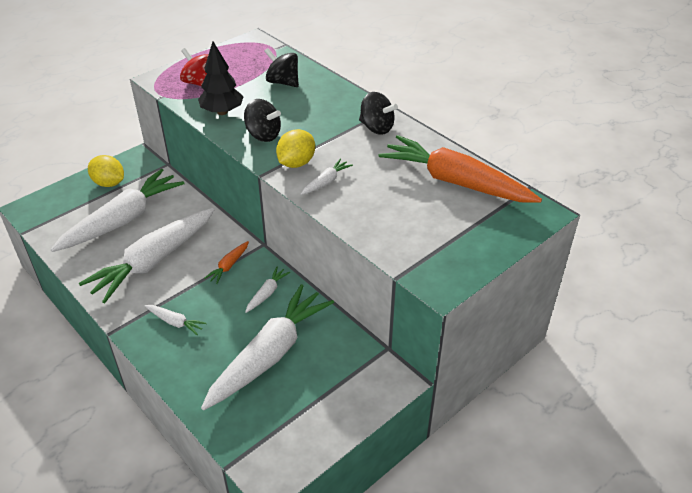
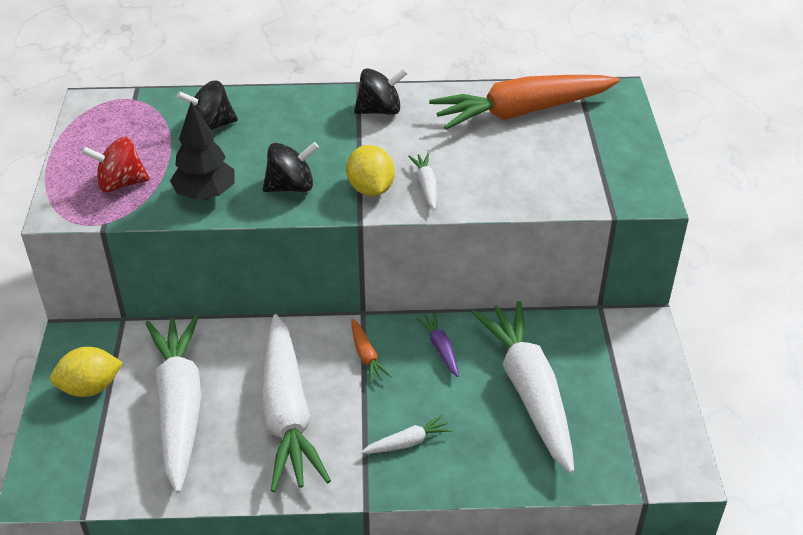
camera: 50 degrees left, 0 degrees up
white carrot [245,267,290,313] -> purple carrot [416,313,459,377]

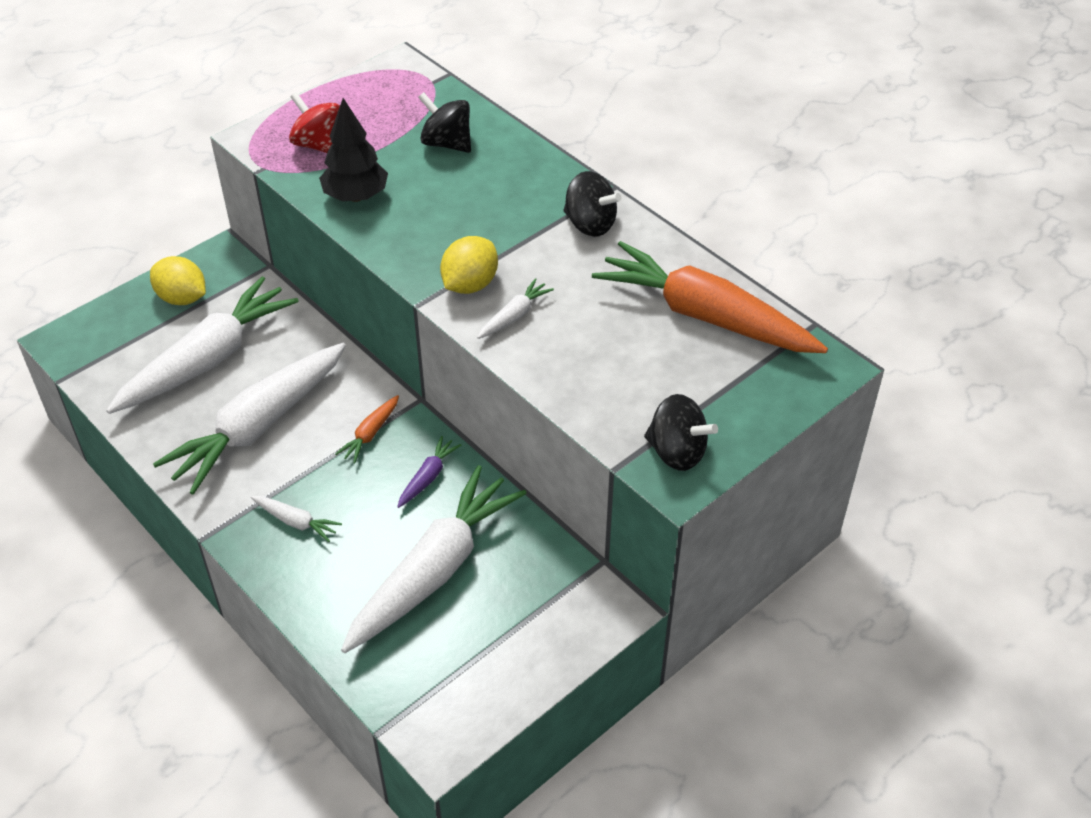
camera: 50 degrees right, 5 degrees up
black spinning top [263,142,319,192] -> black spinning top moved to [644,394,718,471]

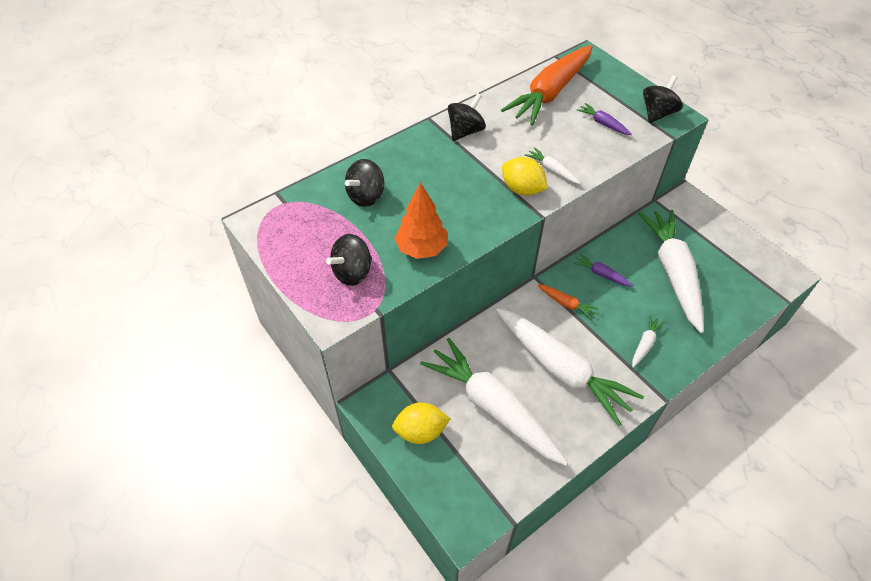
camera: 85 degrees left, 5 degrees up
yellow lemon [150,256,206,305] -> yellow lemon turned 45 degrees clockwise [392,402,450,444]
red spinning top [289,92,340,153] -> black spinning top [326,234,372,286]
black tree [319,98,388,202] -> orange tree [394,182,448,259]
white carrot [341,465,527,653] -> white carrot turned 45 degrees clockwise [638,210,704,333]
none -> purple carrot [577,103,632,135]

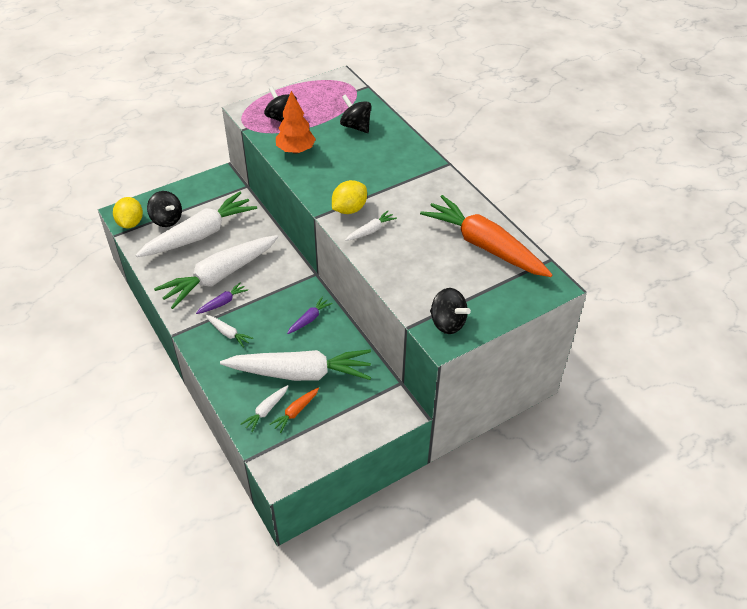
camera: 95 degrees right, 5 degrees down
yellow lemon [392,402,450,444] -> yellow lemon moved to [113,197,143,228]
black spinning top [448,93,486,141] -> black spinning top moved to [147,191,182,227]
orange carrot [538,284,599,320] -> orange carrot moved to [269,387,319,433]
purple carrot [577,103,632,135] -> purple carrot moved to [196,282,248,314]
none -> white carrot [240,385,288,432]

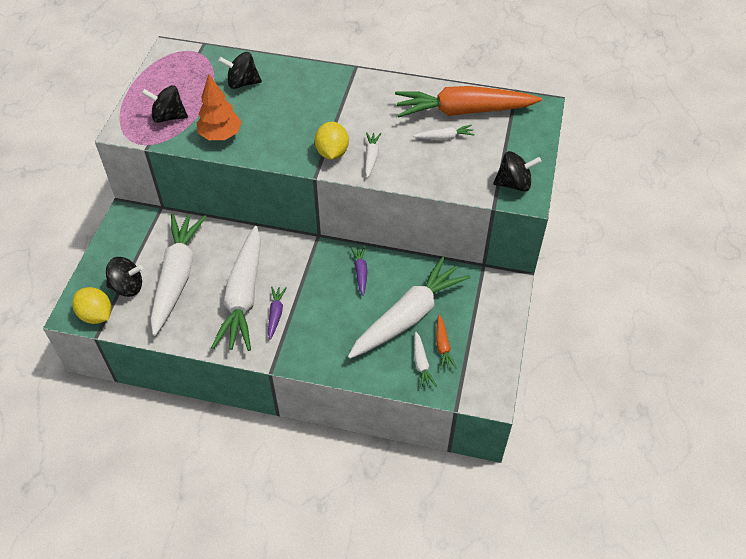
camera: 45 degrees left, 5 degrees up
white carrot [205,315,253,348] -> white carrot moved to [413,125,475,140]

